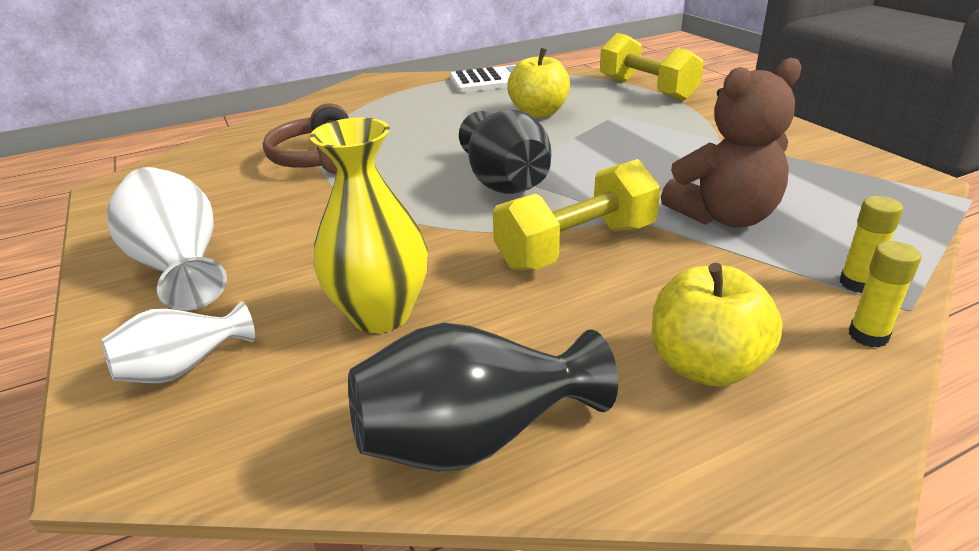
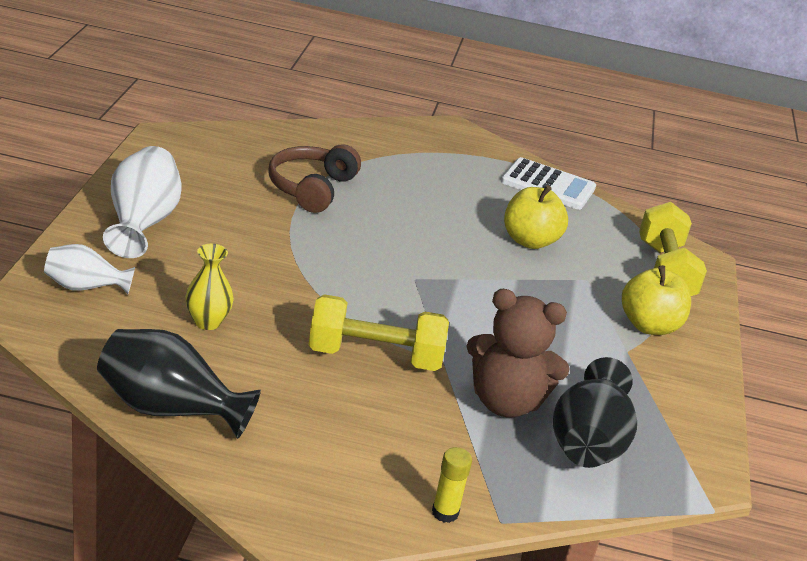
camera: 30 degrees right, 0 degrees up
yellow vase [310,118,428,333] -> yellow vase [185,244,234,330], size x0.61
black vase [459,110,551,194] -> black vase moved to [553,357,637,468]
yellow apple [652,263,783,386] -> yellow apple moved to [622,265,691,335]
yellow glue stick [840,196,903,293] -> none

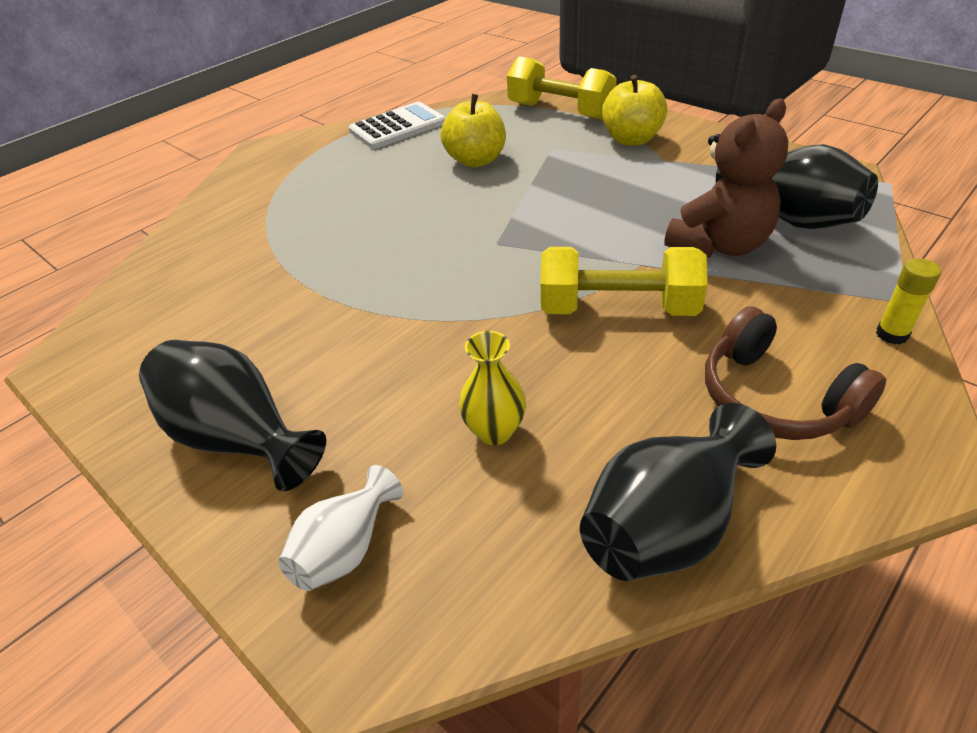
camera: 50 degrees left, 10 degrees up
white vase [103,146,182,258] -> black vase [139,340,326,491]
brown headphones [268,144,361,213] -> brown headphones moved to [705,306,886,440]
yellow dumbbell [309,294,449,371] -> yellow dumbbell turned 60 degrees clockwise [541,247,708,316]

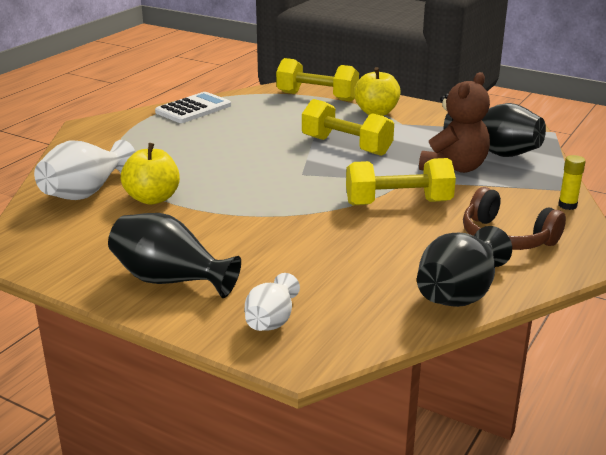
camera: 15 degrees left, 15 degrees down
yellow apple [440,94,506,167] -> yellow apple moved to [121,143,180,205]
yellow vase [459,331,526,445] -> none
none -> white vase [34,140,135,200]
none -> yellow dumbbell [302,99,394,156]

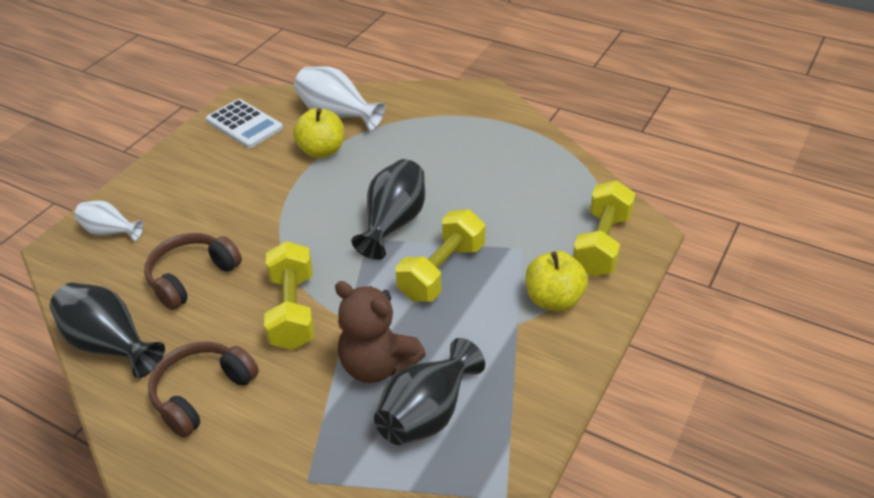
camera: 90 degrees right, 15 degrees up
black vase [108,213,241,298] -> black vase moved to [351,159,425,260]
white calculator [155,92,231,123] -> white calculator moved to [206,99,283,148]
yellow glue stick [558,155,586,210] -> none
none -> brown headphones [144,233,242,310]

